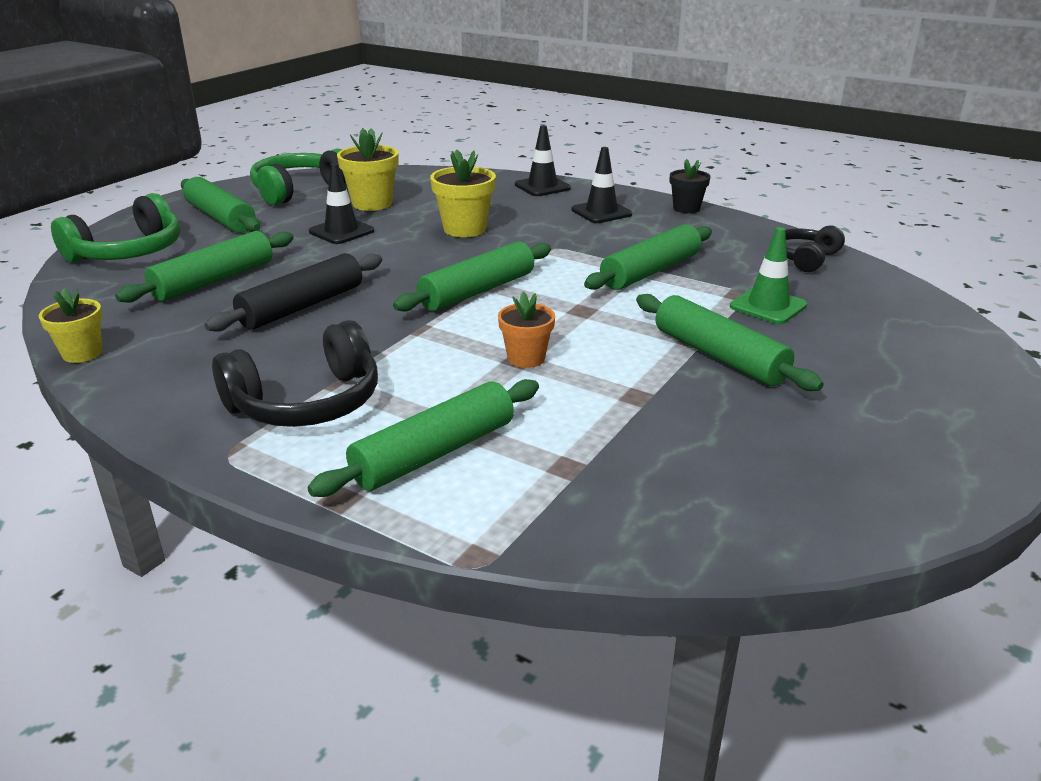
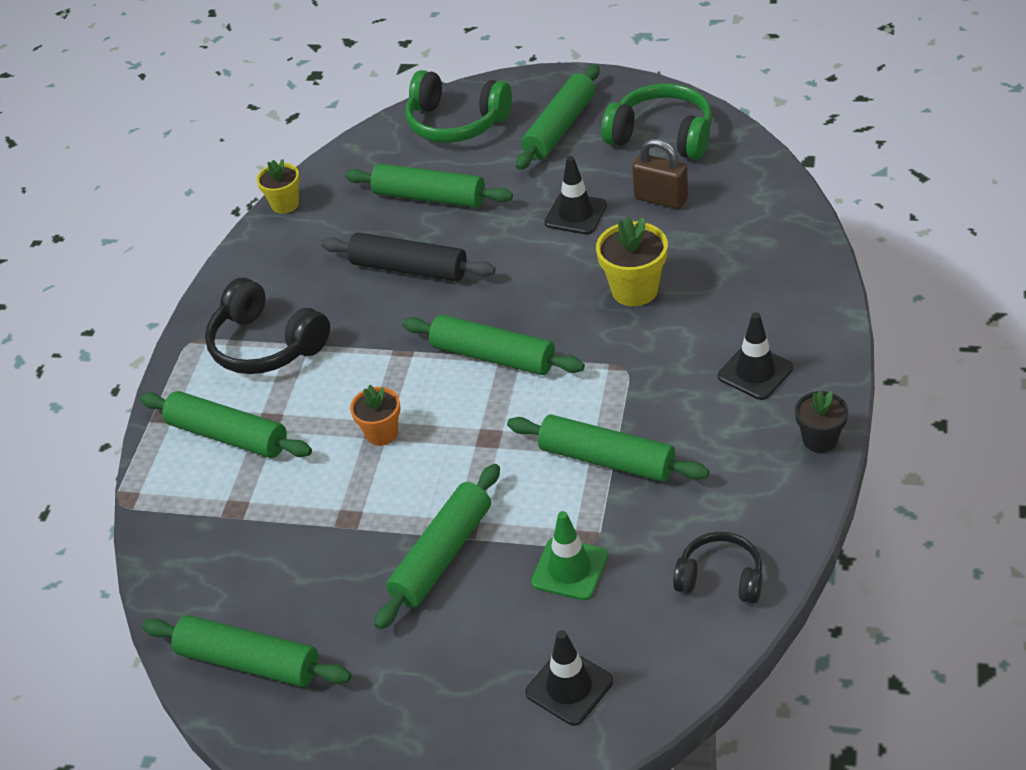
camera: 75 degrees right, 15 degrees up
yellow flower pot [337,128,399,211] -> brown padlock [632,139,688,209]
black traffic cone [515,125,571,196] -> black traffic cone moved to [525,630,613,726]
none -> green rolling pin [142,615,351,687]

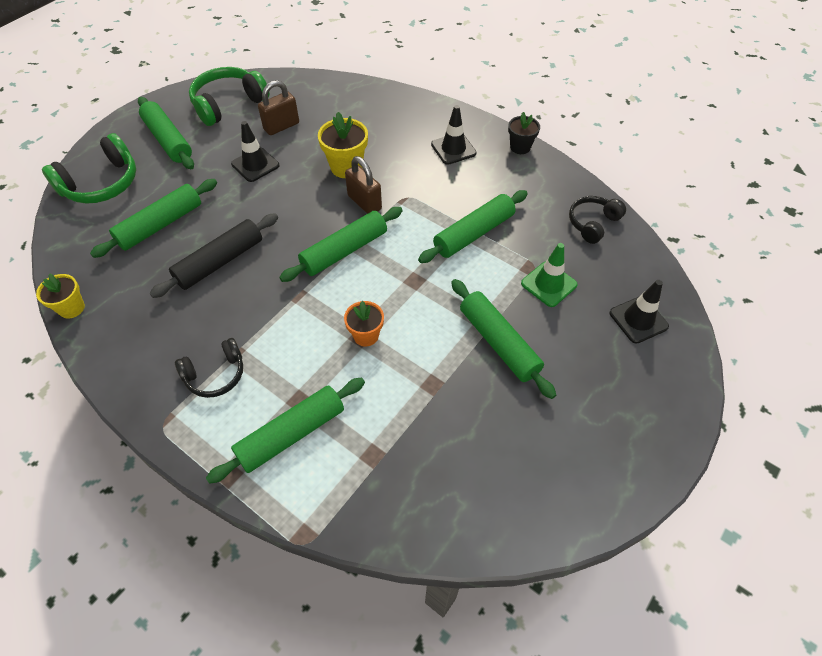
camera: 70 degrees left, 10 degrees up
green rolling pin [142,615,351,687] -> none
black headphones [205,278,330,374] -> black headphones [175,338,243,398], size x0.63
none -> brown padlock [345,156,382,214]

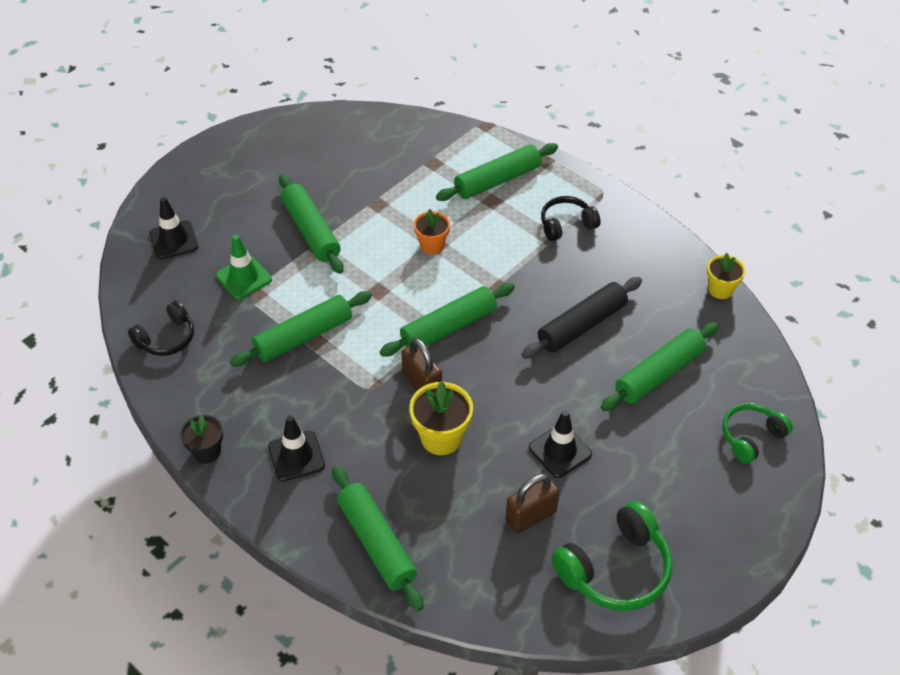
camera: 175 degrees left, 5 degrees down
green headphones [42,133,136,204] -> green headphones [722,403,793,464], size x0.63
green rolling pin [138,97,194,169] -> green rolling pin moved to [332,466,424,611]

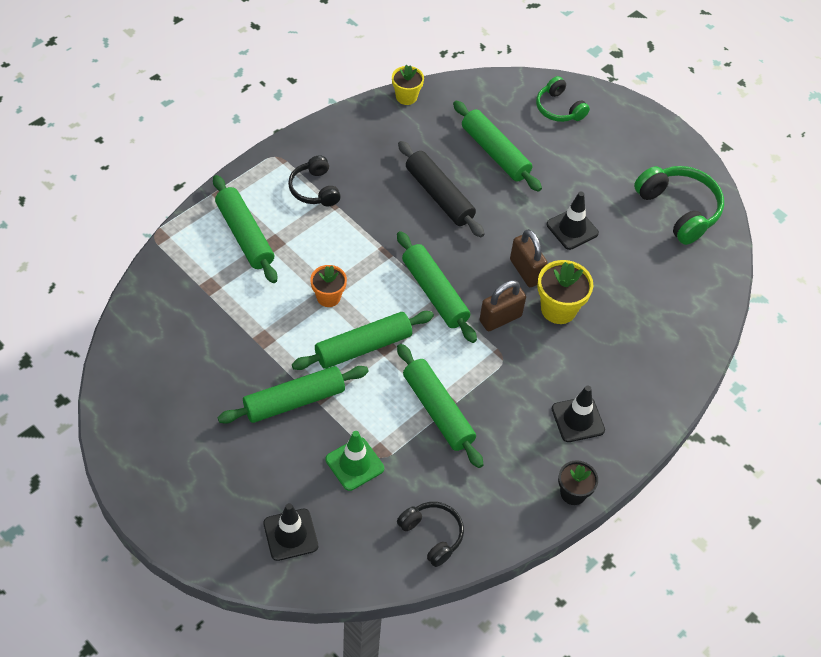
camera: 90 degrees left, 5 degrees up
green rolling pin [332,466,424,611] -> green rolling pin moved to [292,311,434,370]
brown padlock [506,474,559,533] -> brown padlock moved to [510,229,548,287]

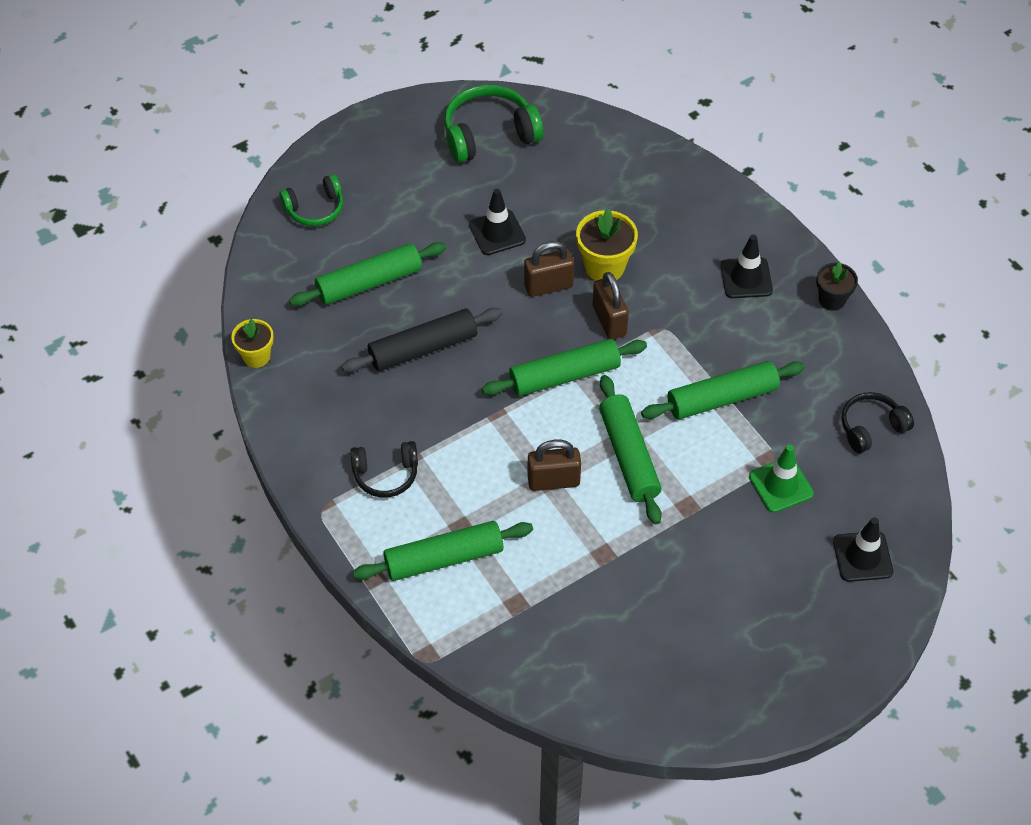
camera: 75 degrees left, 0 degrees up
green rolling pin [217,366,369,424] -> none
orange flower pot [310,265,347,307] -> brown padlock [527,440,581,491]

